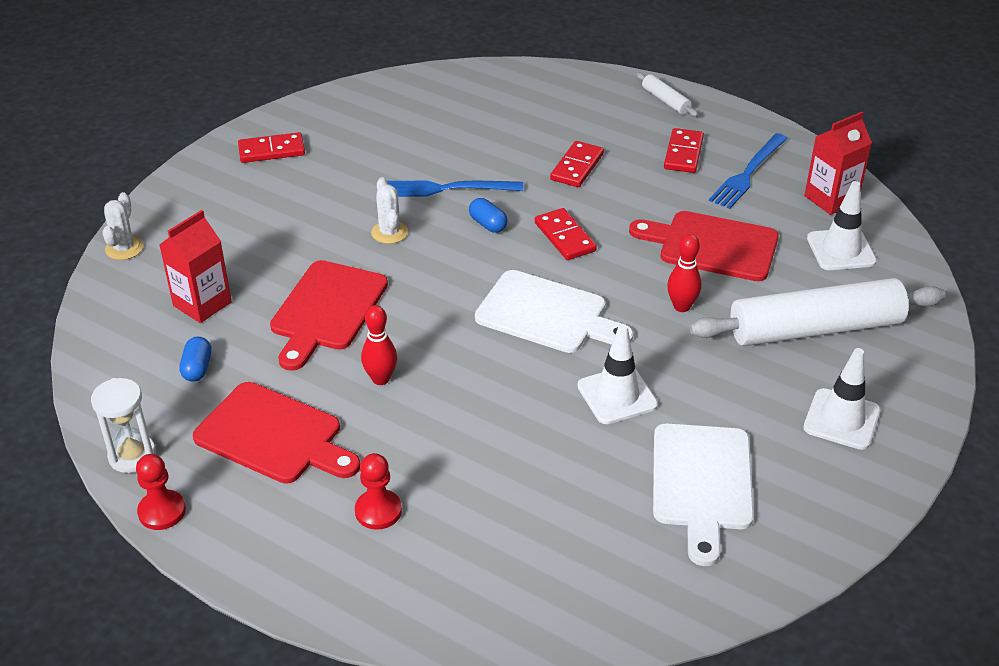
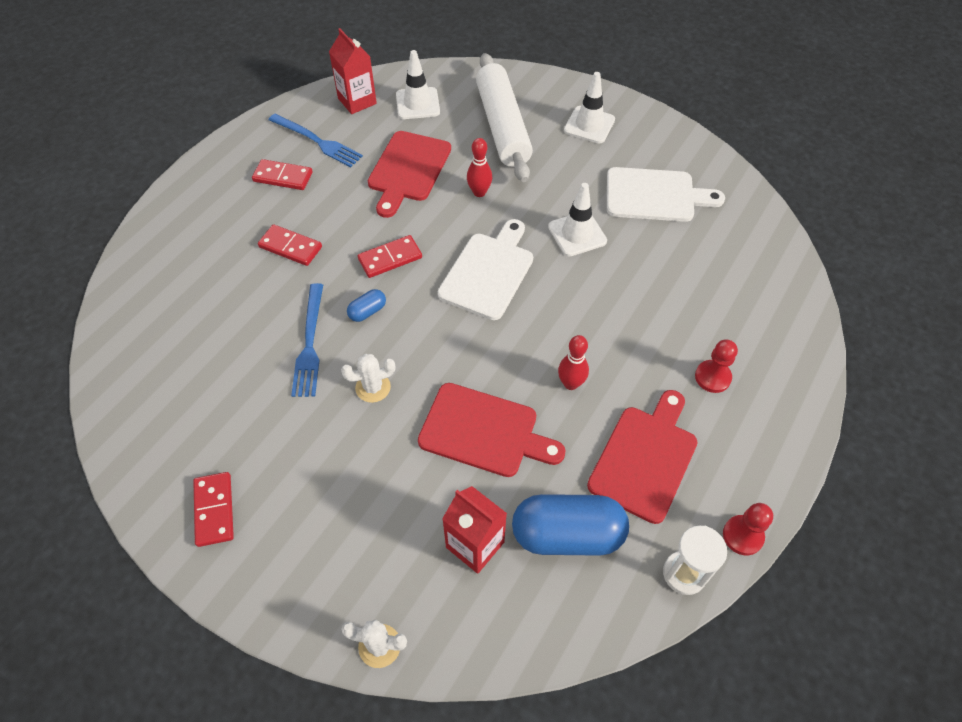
camera: 90 degrees left, 15 degrees up
blue capsule [179,337,211,382] -> blue capsule [512,494,629,556], size x2.24
white rolling pin [636,73,698,117] -> none

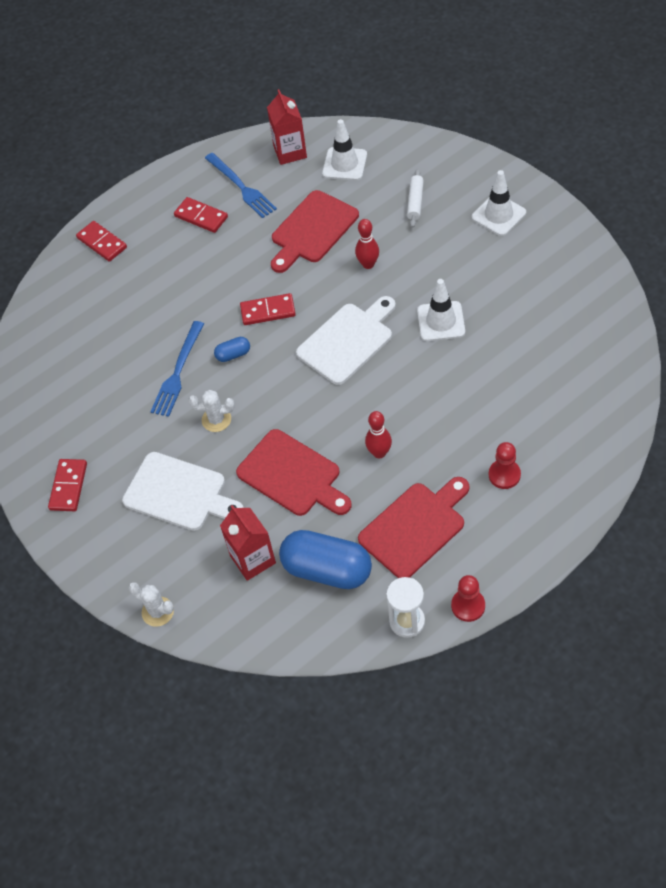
camera: 25 degrees right, 0 degrees up
red domino [258,224,322,266] -> red domino moved to [76,221,127,262]
white rolling pin [476,53,533,182] -> white rolling pin [407,169,424,227], size x0.42
white cutting board [607,167,725,222] -> white cutting board moved to [122,452,244,531]

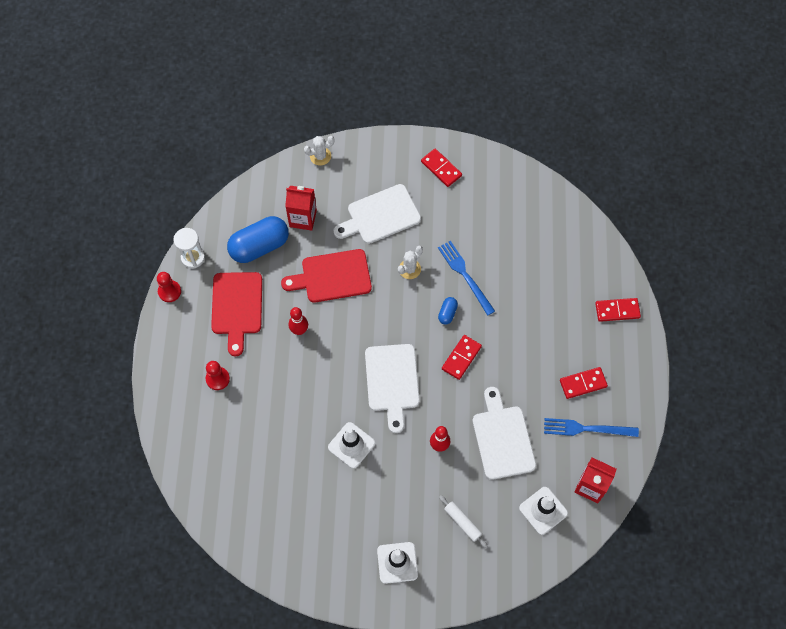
camera: 125 degrees right, 10 degrees up
red cutting board [271,190,359,273] -> white cutting board [473,387,536,480]

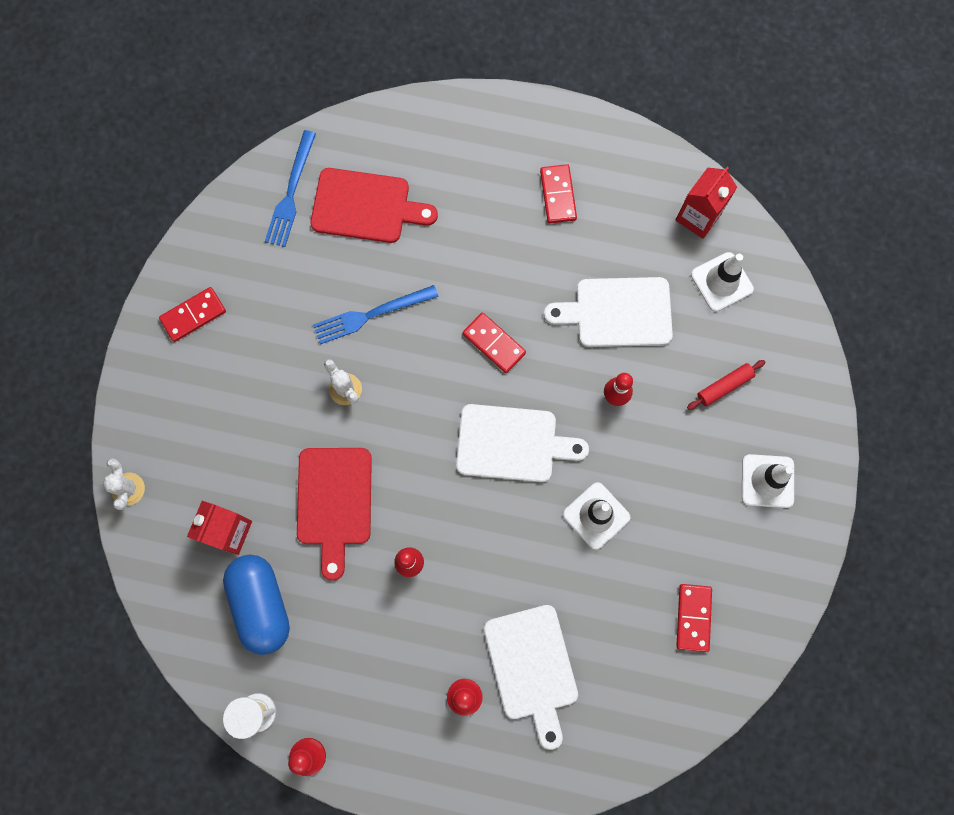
camera: 80 degrees left, 10 degrees up
red cutting board [211,272,262,356] -> red cutting board moved to [311,168,438,243]
white cutting board [333,184,421,244] -> white cutting board moved to [484,605,578,750]
blue capsule [438,297,458,325] -> none
white rolling pin [439,495,488,548] -> red rolling pin [687,360,766,410]
blue fork [544,418,639,437] -> blue fork moved to [265,130,316,247]
red domino [595,298,641,322] -> red domino moved to [676,584,712,652]

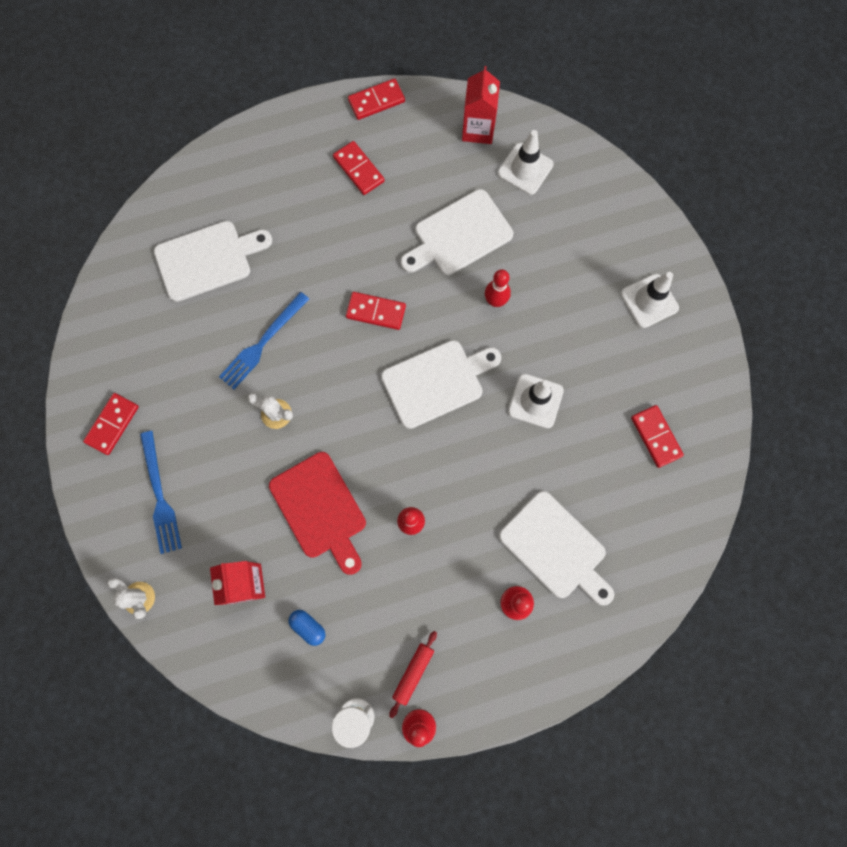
camera: 30 degrees left, 0 degrees up
blue capsule [223,555,290,655] -> blue capsule [289,610,325,646], size x0.45
blue fork [265,130,316,247] -> blue fork moved to [140,431,182,554]
red cutting board [311,168,438,243] -> white cutting board [154,221,272,302]
red rolling pin [687,360,766,410] -> red rolling pin moved to [389,631,437,718]
none -> red domino [348,78,405,120]

